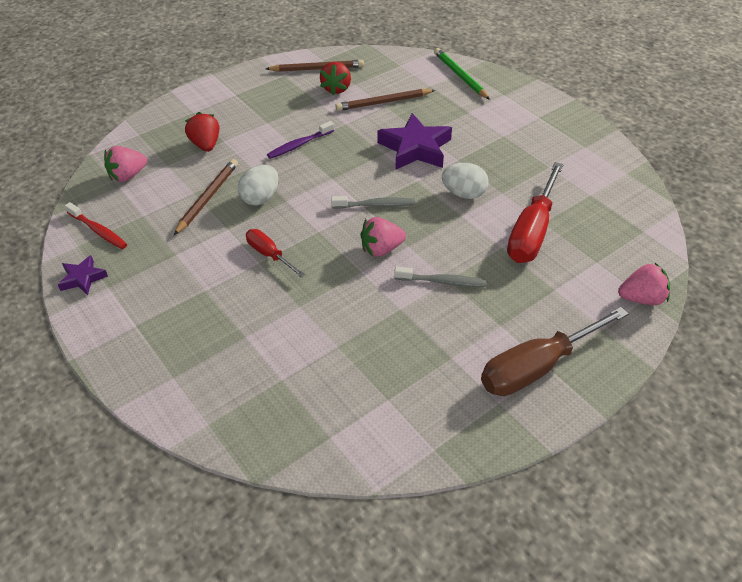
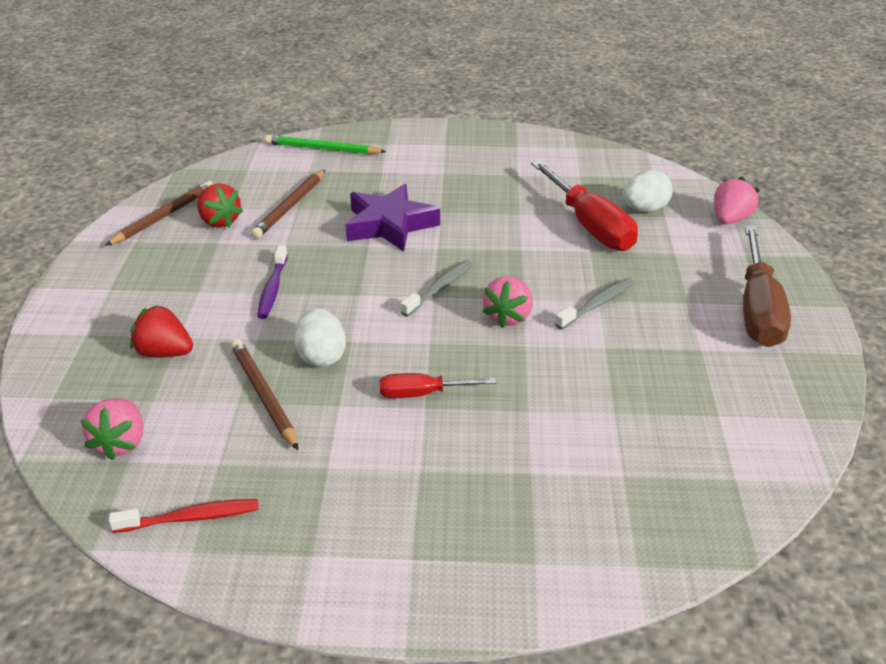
camera: 50 degrees left, 10 degrees down
purple star [58,255,108,295] -> none
white egg [442,163,489,199] -> white egg moved to [623,170,673,212]

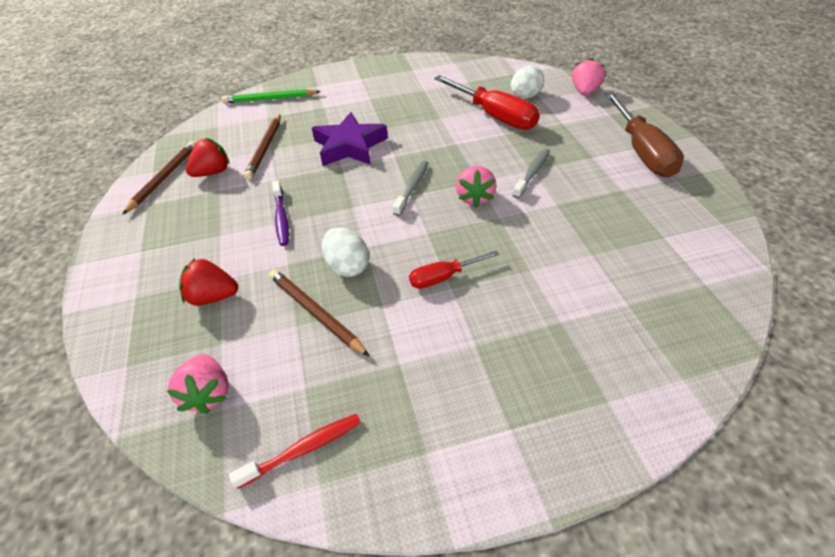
camera: 15 degrees left, 10 degrees up
red strawberry [197,183,243,228] -> red strawberry turned 75 degrees counterclockwise [186,138,229,177]

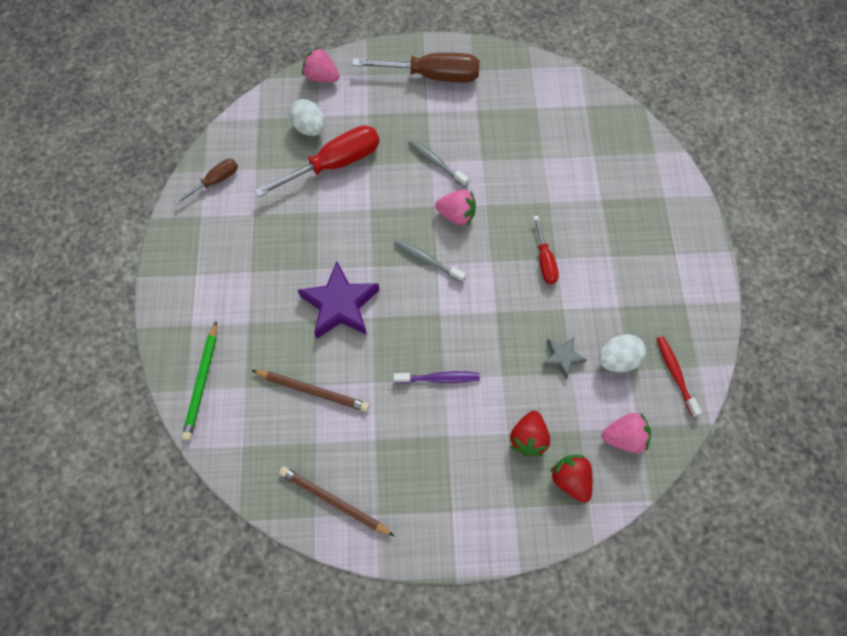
camera: 80 degrees left, 20 degrees up
red strawberry [186,138,229,177] -> red strawberry moved to [549,455,593,503]
brown pencil [269,269,370,357] -> grey star [542,337,586,379]
white egg [322,227,369,277] -> white egg moved to [599,334,646,372]
none -> brown screwdriver [174,159,238,205]

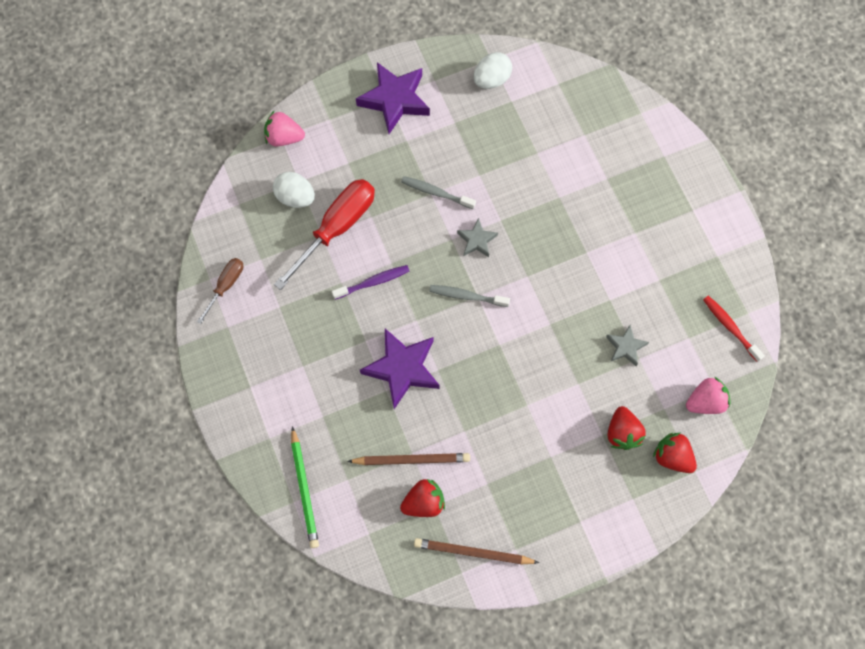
camera: 20 degrees left, 5 degrees up
brown screwdriver [352,53,480,82] -> purple star [356,62,430,134]
purple toothbrush [393,371,480,384] -> purple toothbrush moved to [332,265,409,300]
pink strawberry [435,189,476,226] -> grey star [457,218,498,257]
red screwdriver [533,216,559,284] -> none
white egg [599,334,646,372] -> white egg moved to [474,52,512,89]
none -> red strawberry [400,479,445,517]

